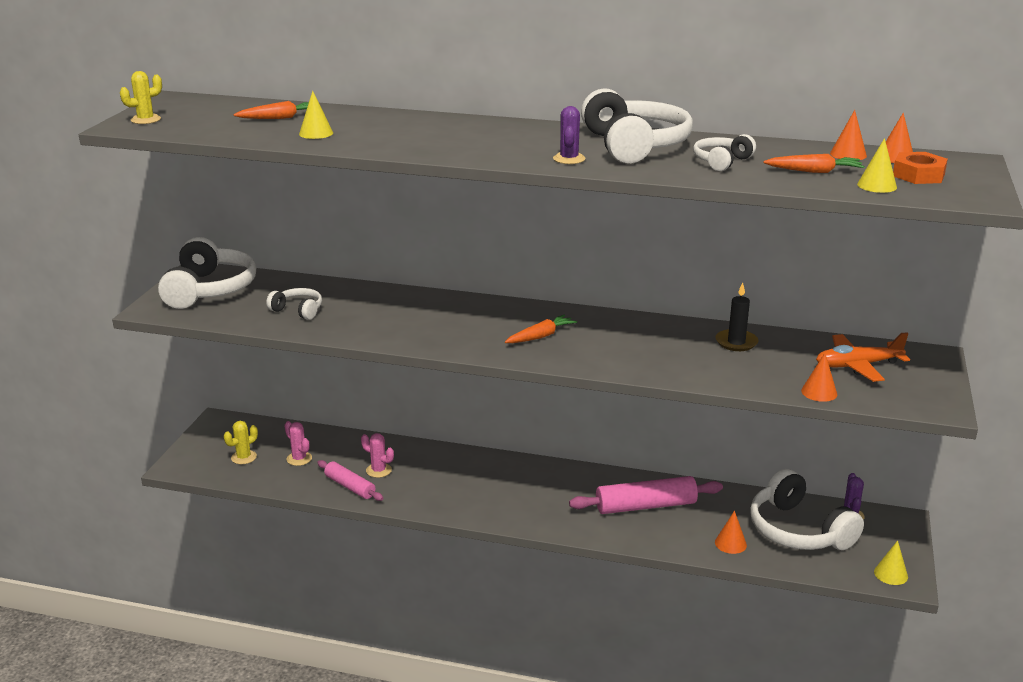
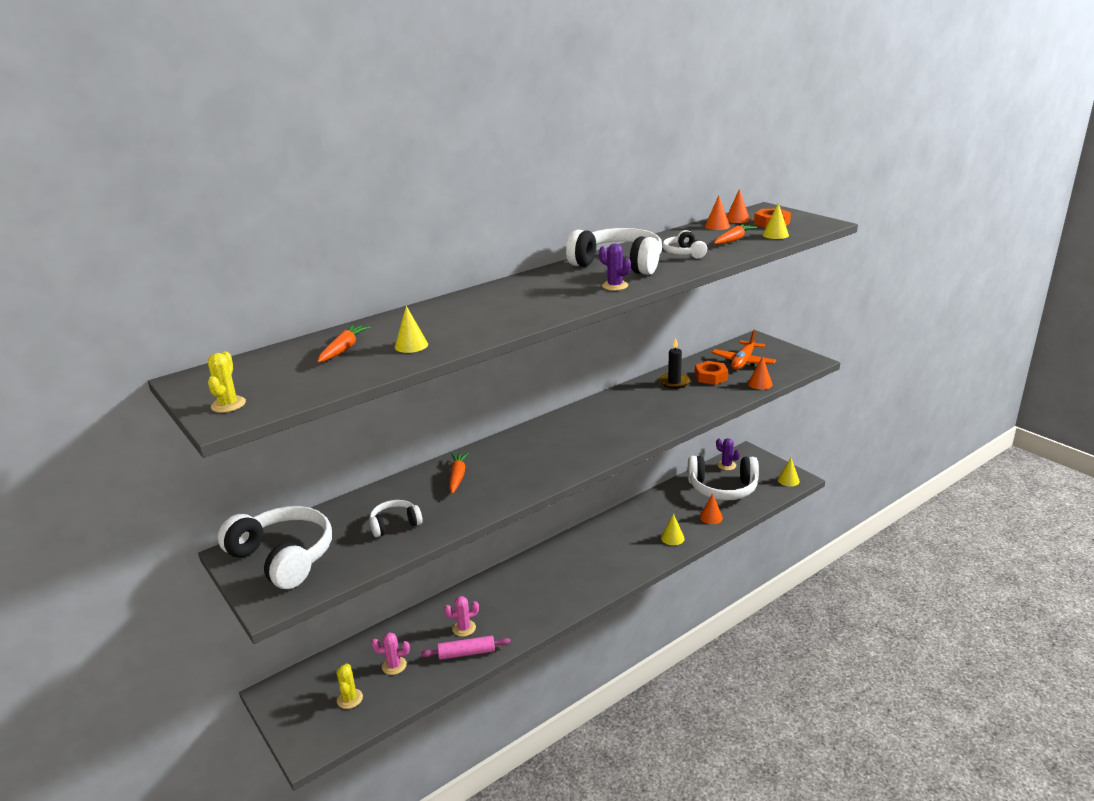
camera: 50 degrees left, 0 degrees up
orange carrot [505,314,577,343] -> orange carrot moved to [449,452,469,494]
pink rolling pin [569,476,723,514] -> none
none -> yellow cone [661,514,685,545]
none -> orange nut [695,361,728,385]

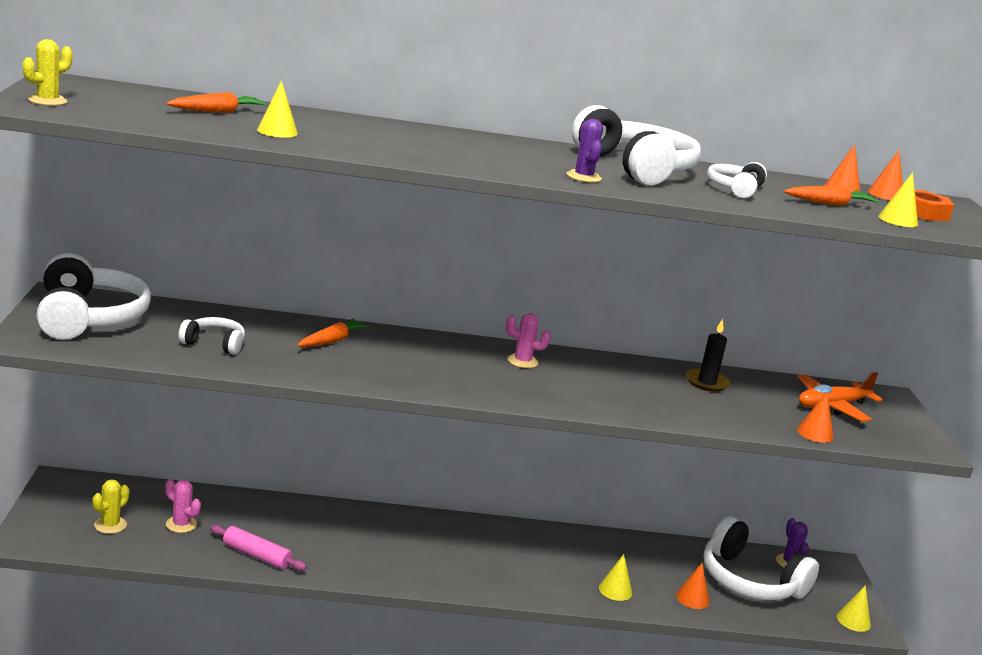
camera: 30 degrees right, 5 degrees down
pink cactus [444,596,479,637] -> pink cactus moved to [506,313,551,368]
orange nut [695,361,728,385] -> none

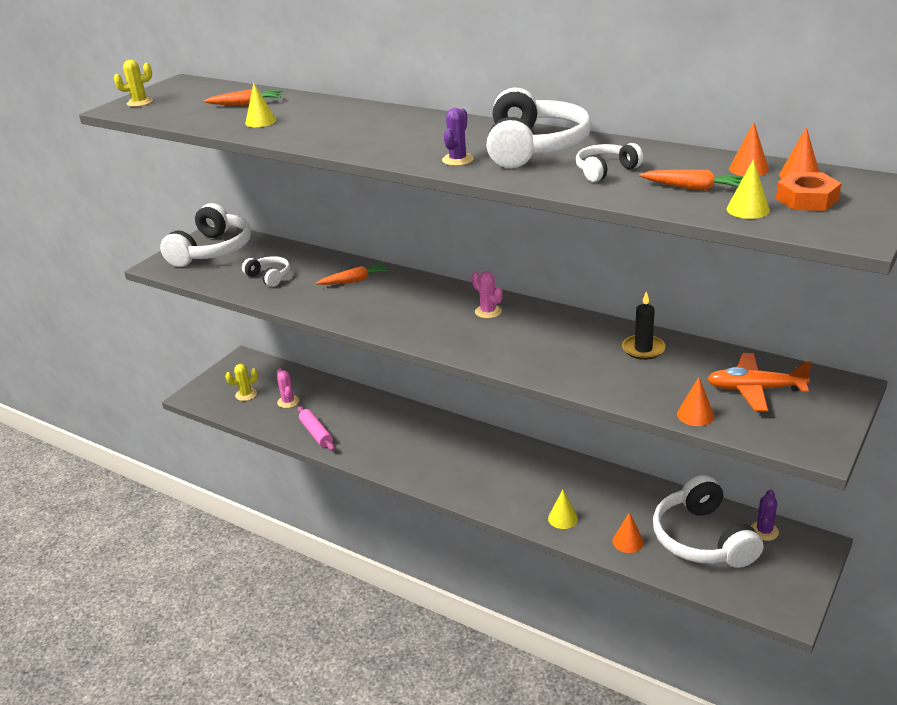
camera: 40 degrees right, 10 degrees up
yellow cone [837,585,871,632] -> none

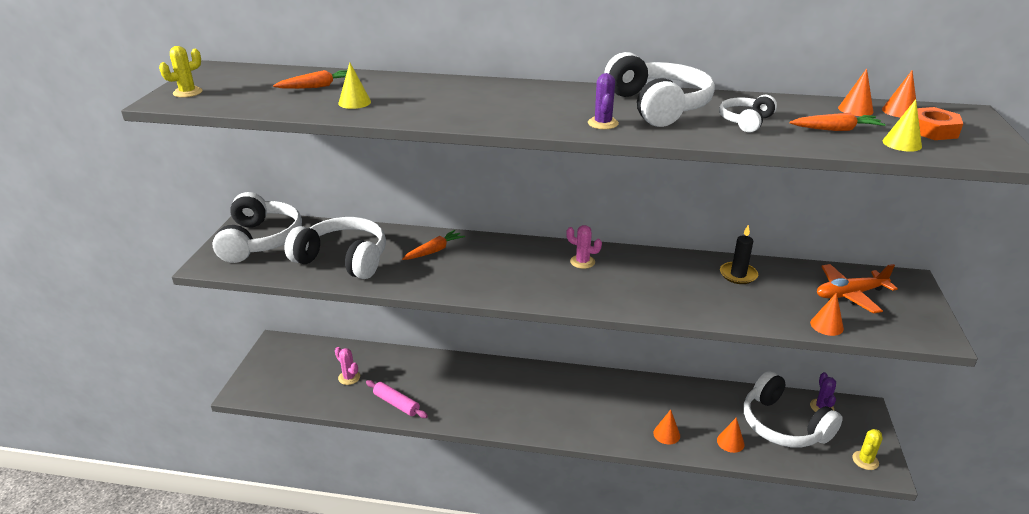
camera: 25 degrees left, 0 degrees up
yellow cactus [225,364,258,401] -> yellow cactus moved to [852,429,883,470]
white headphones [242,256,290,287] -> white headphones [284,217,386,279], size x1.98
yellow cone [548,490,578,529] -> orange cone [653,410,680,444]

